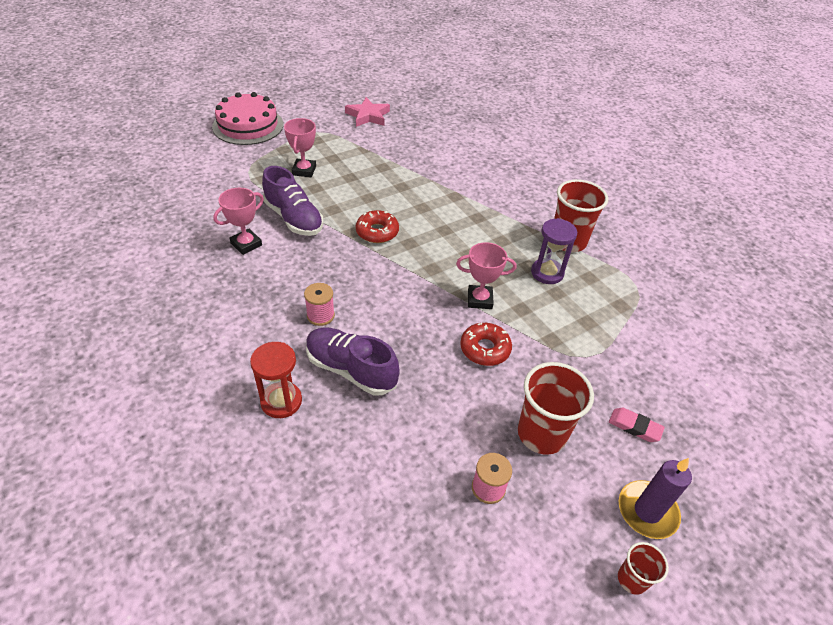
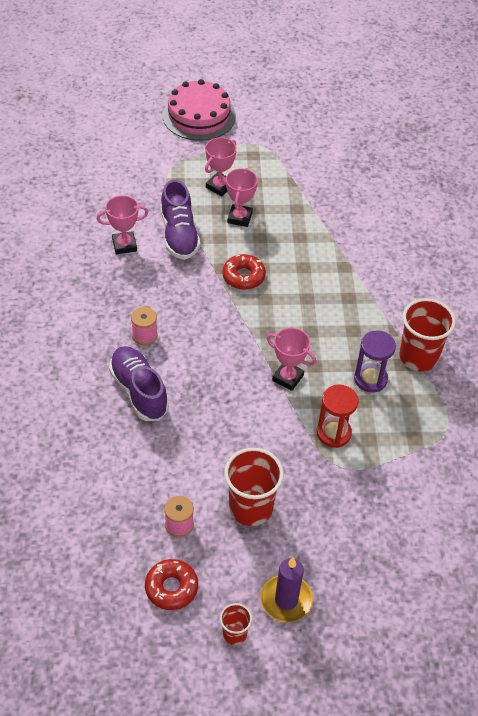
camera: 30 degrees right, 5 degrees up
red hourglass [250,342,302,418] -> red hourglass moved to [317,385,359,448]
pink star [345,97,390,127] -> none
red donut [460,323,512,366] -> red donut moved to [145,559,198,610]
pink eraser [609,408,665,442] -> none
none -> pink trophy [226,168,258,227]

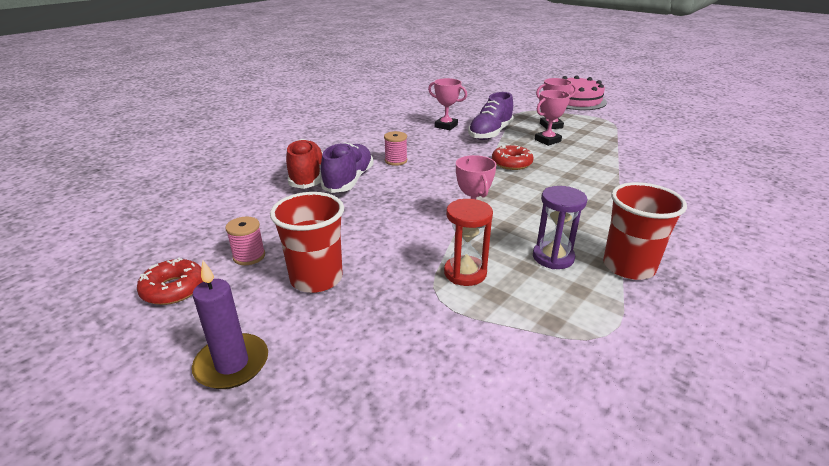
camera: 45 degrees right, 20 degrees down
red cup [220,603,252,645] -> none
none -> red shoe [286,139,323,189]

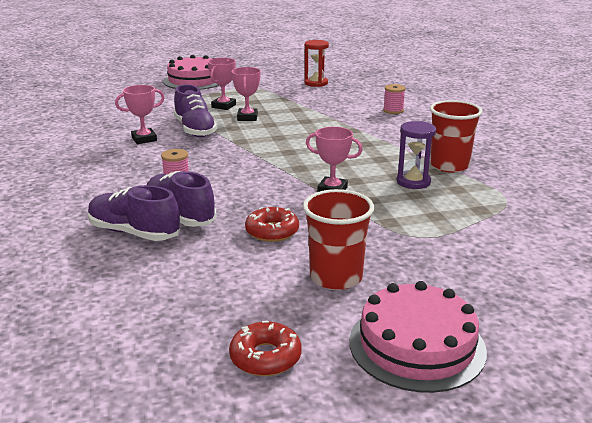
camera: 55 degrees left, 5 degrees down
purple candle [192,261,268,389] -> pink cake [349,281,487,393]
pink spool [225,217,265,265] -> pink spool moved to [383,84,406,114]
red shoe [286,139,323,189] -> purple shoe [88,185,180,241]
red hourglass [444,199,493,286] -> red hourglass moved to [304,40,329,87]
red donut [492,145,534,170] -> red donut moved to [245,207,299,242]

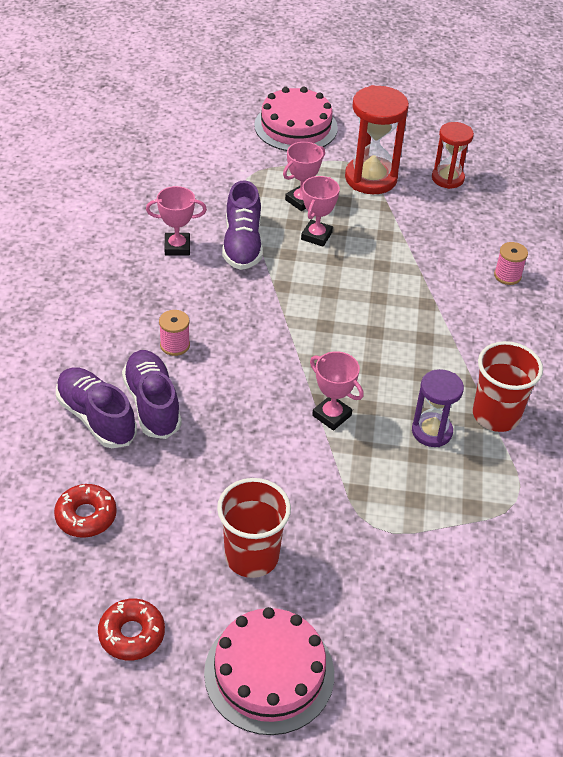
camera: 20 degrees right, 20 degrees up
red donut [245,207,299,242] -> red donut moved to [54,484,117,538]
none -> red hourglass [345,85,409,194]

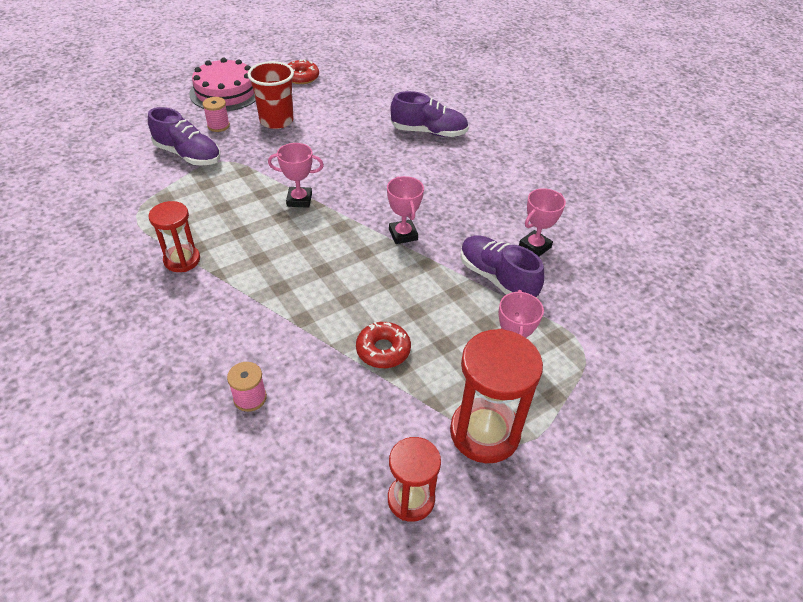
camera: 140 degrees right, 0 degrees up
red donut [54,484,117,538] -> red donut moved to [356,322,411,368]
purple shoe [122,350,182,439] -> purple shoe moved to [148,107,221,166]
pink spool [159,310,190,356] -> pink spool moved to [203,97,230,132]
pink cake [254,87,338,151] -> none
pink trophy [301,176,340,247] -> pink trophy moved to [387,176,424,244]
purple hourglass [412,369,464,447] -> none
red cup [473,341,543,432] -> red hourglass [149,201,200,272]

